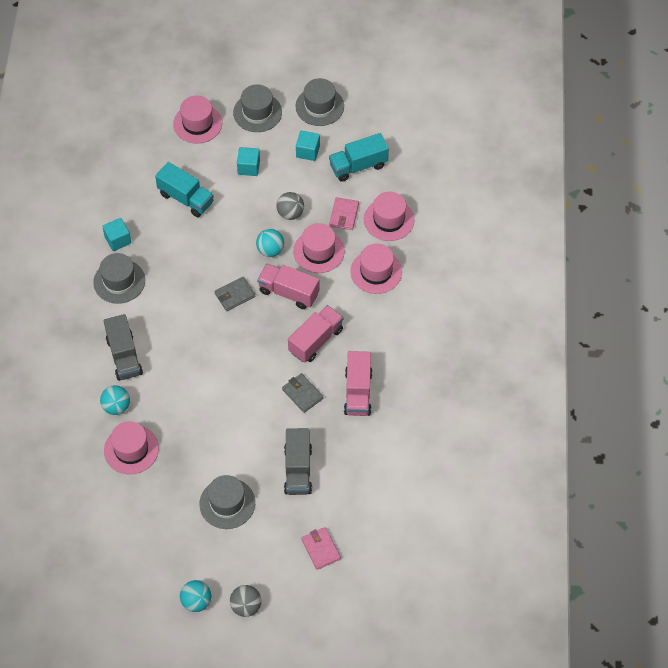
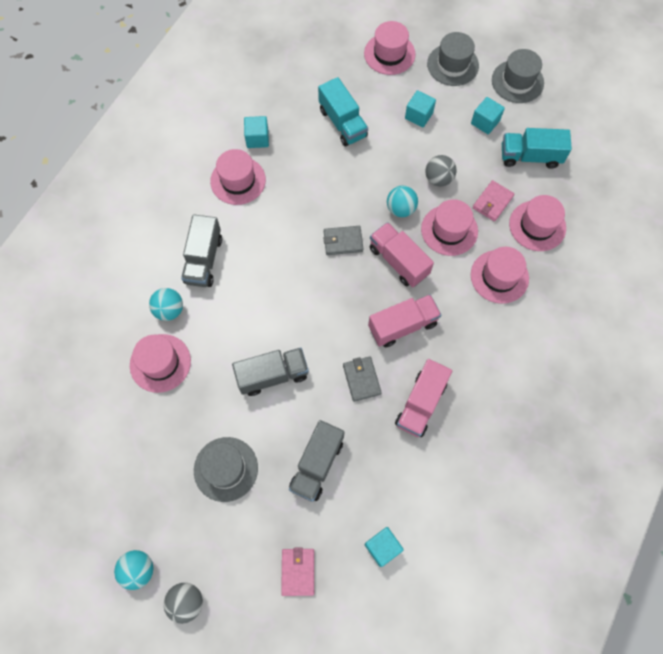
camera: 25 degrees right, 10 degrees up
grey hat [93,253,145,304] -> pink hat [210,149,266,205]
none -> grey truck [232,348,309,396]
none -> turquoise cube [365,527,404,567]

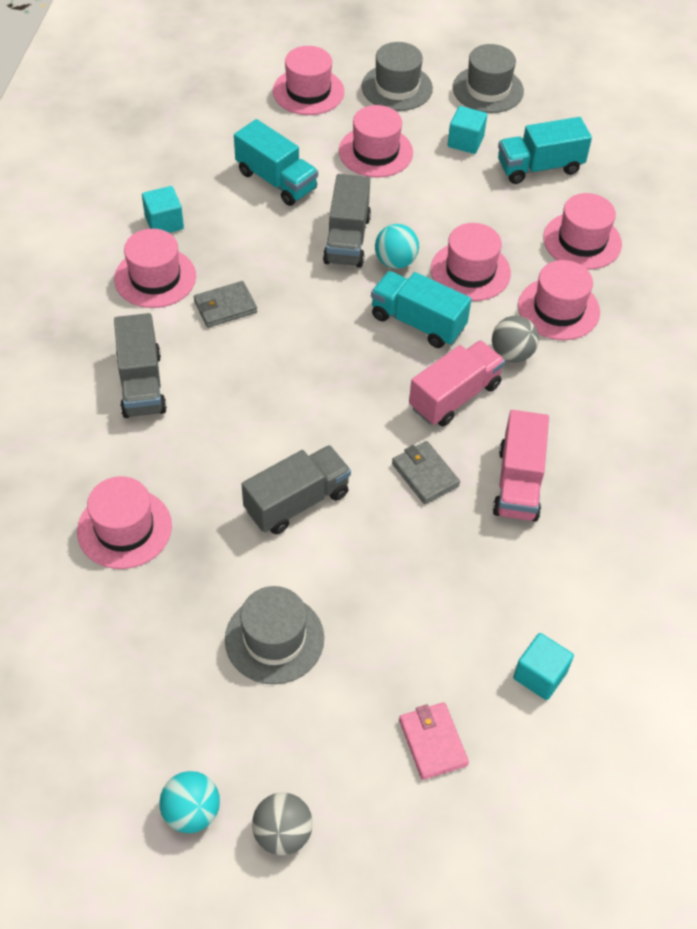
camera: 20 degrees left, 15 degrees down
turquoise ball [149,288,183,321] -> none
grey truck [289,420,344,502] -> grey truck moved to [323,174,371,268]
grey wallet [324,226,363,255] -> grey wallet moved to [194,281,257,327]
pink truck [369,222,434,287] -> turquoise truck [371,271,471,348]
turquoise cube [405,90,436,127] -> pink hat [339,105,413,178]
grey ball [426,155,456,186] -> grey ball moved to [492,316,539,363]
pink wallet [472,180,514,222] -> none

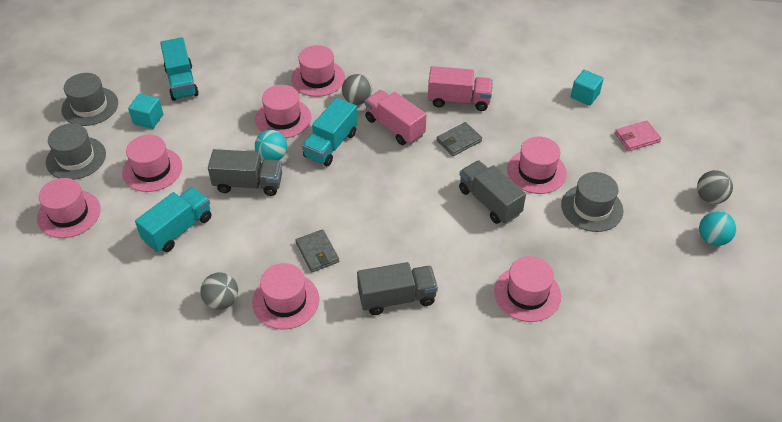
camera: 90 degrees left, 5 degrees down
turquoise cube [142,186,184,233] -> grey ball [200,272,238,310]
pink hat [543,193,622,270] -> pink hat moved to [507,136,567,194]

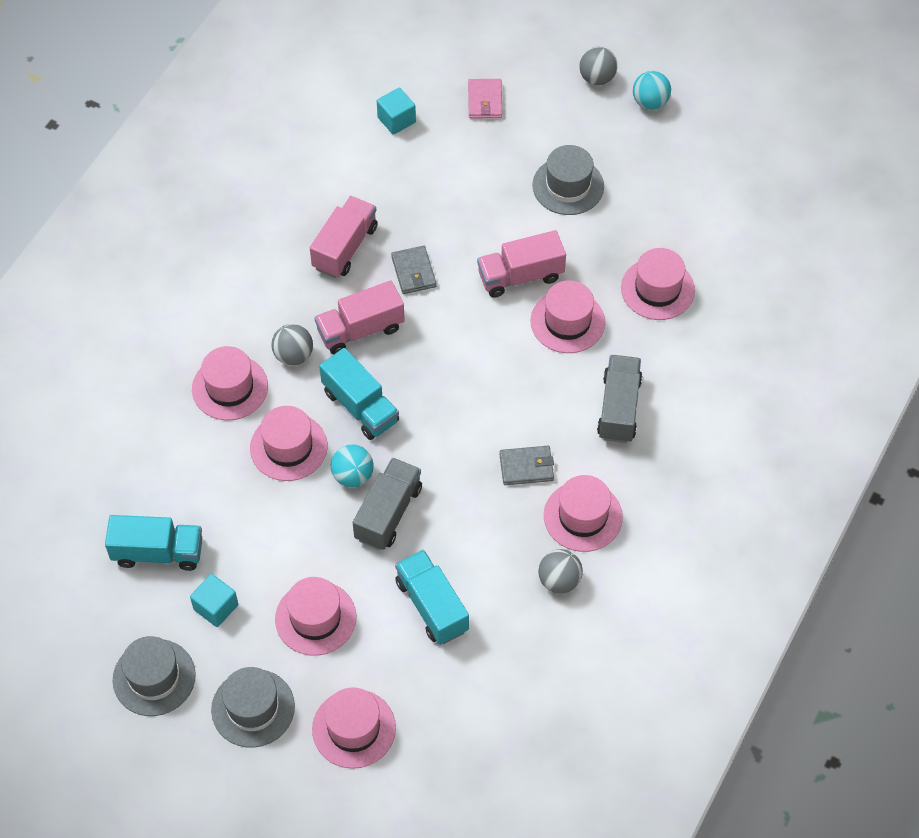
camera: 70 degrees left, 10 degrees up
grey truck [459,160,526,224] -> pink truck [477,230,566,298]
pink hat [507,136,567,194] -> pink hat moved to [531,280,605,353]

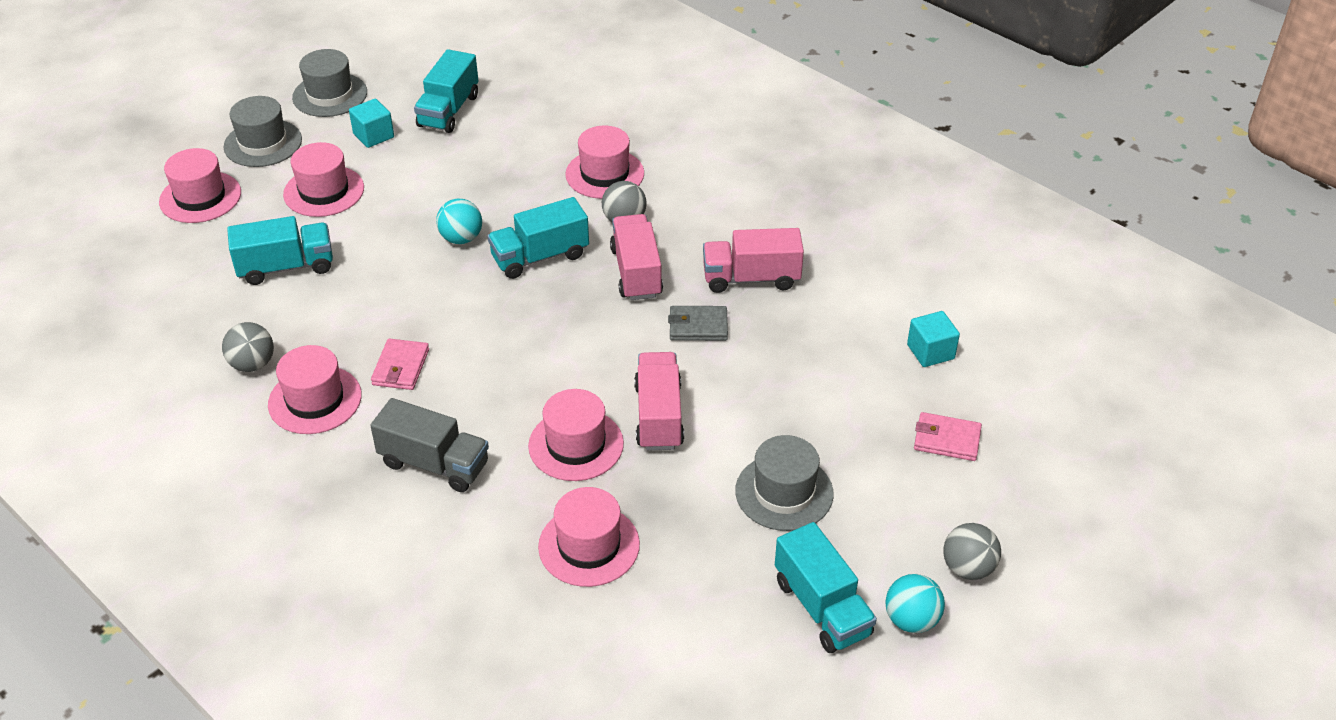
camera: 105 degrees right, 15 degrees down
pink hat [250,406,327,481] -> none
pink truck [310,196,378,278] -> pink truck turned 135 degrees clockwise [703,228,804,293]
grey truck [353,458,422,550] -> none
grey wallet [499,446,554,485] -> pink wallet [371,339,429,390]
none -> turquoise truck [775,522,877,653]

